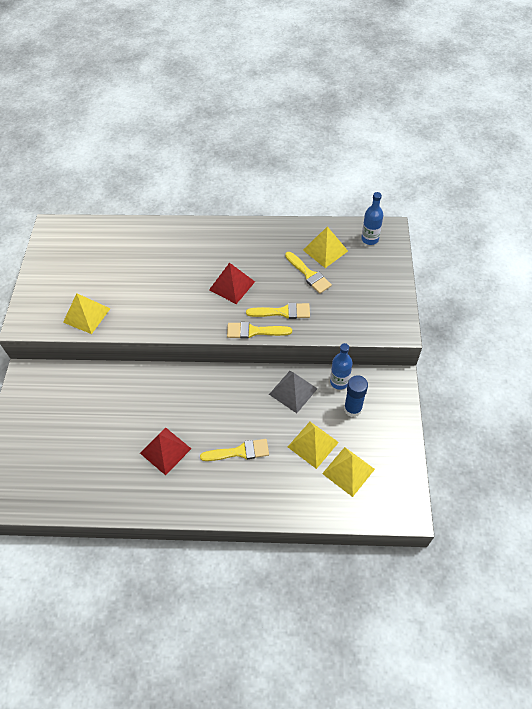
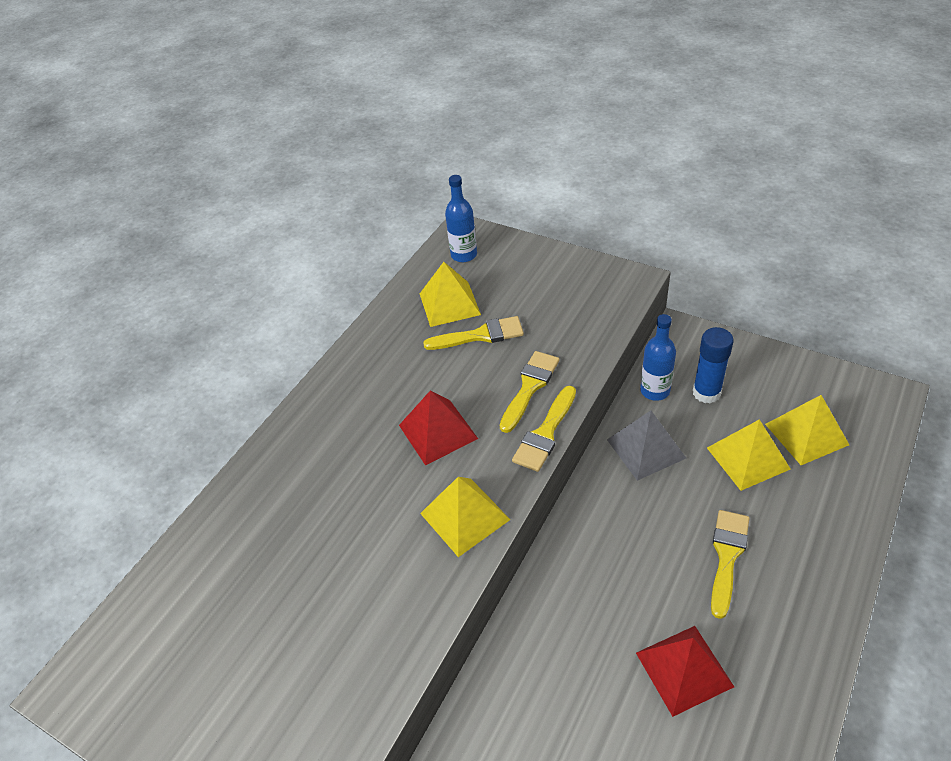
camera: 60 degrees left, 10 degrees down
yellow pyramid [63,293,110,334] -> yellow pyramid moved to [420,477,510,557]

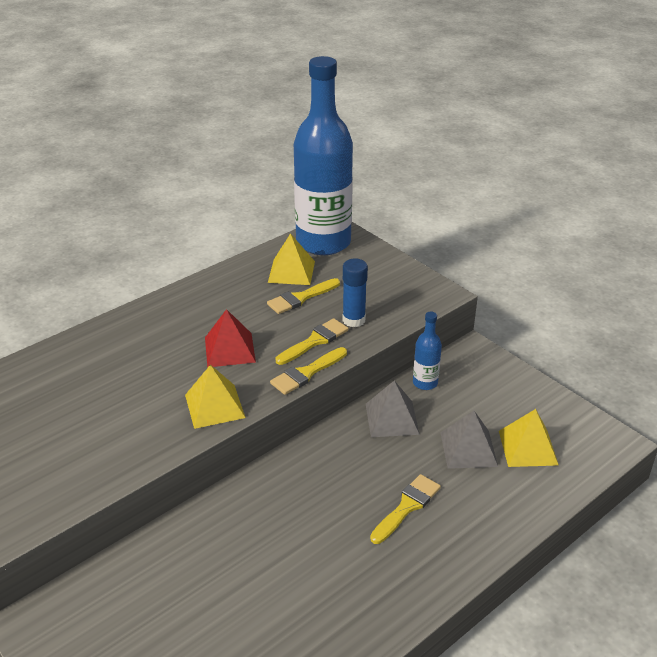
camera: 15 degrees right, 10 degrees down
yellow brush [423,316,524,350] -> yellow brush turned 135 degrees clockwise [267,278,340,314]
blue bottle [445,175,477,262] -> blue bottle [294,56,353,255], size x2.48
red pyramid [636,626,734,717] -> none
blue glue stick [693,327,734,403] -> blue glue stick moved to [342,259,368,327]
yellow pyramid [707,419,791,491] -> grey pyramid [440,411,498,469]

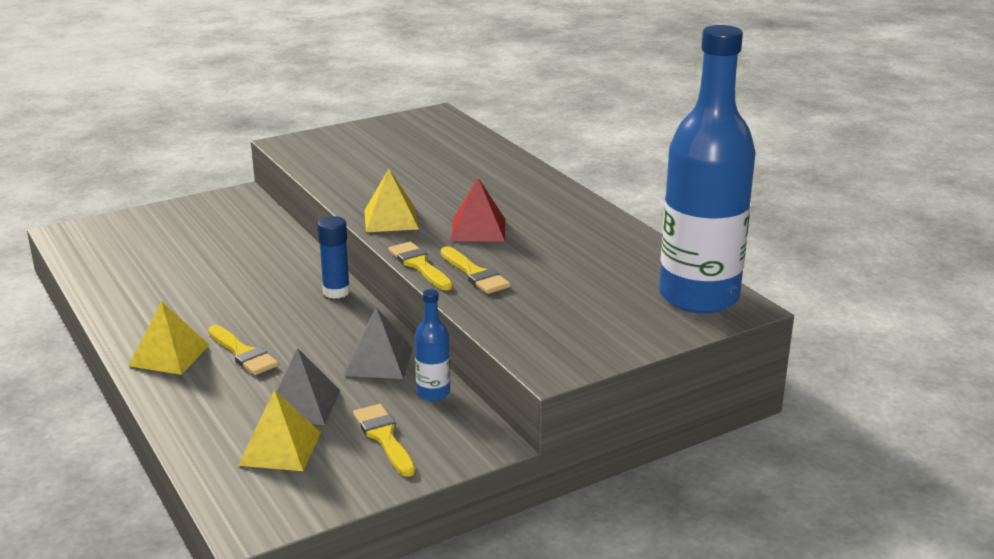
camera: 100 degrees right, 10 degrees down
yellow brush [267,278,340,314] -> yellow brush moved to [353,404,416,477]
yellow pyramid [268,233,315,285] -> yellow pyramid moved to [129,301,209,375]
blue glue stick [342,259,368,327] -> blue glue stick moved to [317,216,350,299]

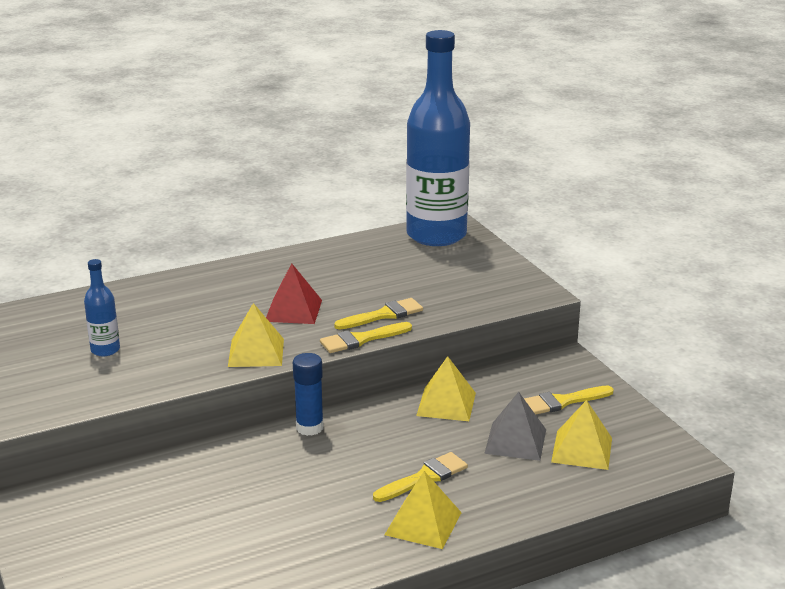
camera: 85 degrees left, 0 degrees up
grey pyramid [344,307,413,379] -> yellow pyramid [416,356,476,421]
blue bottle [415,289,450,401] -> blue bottle moved to [84,259,120,356]

